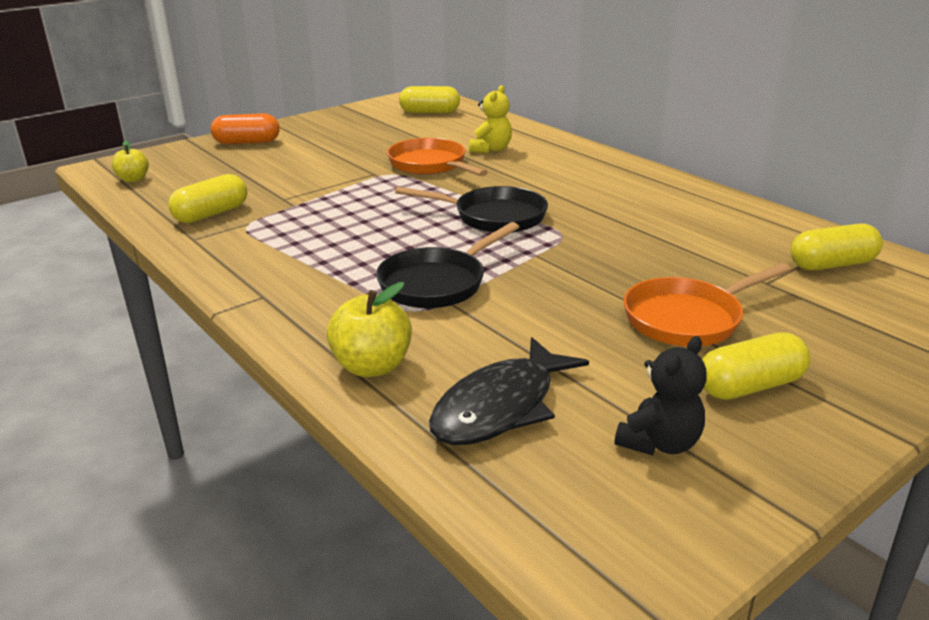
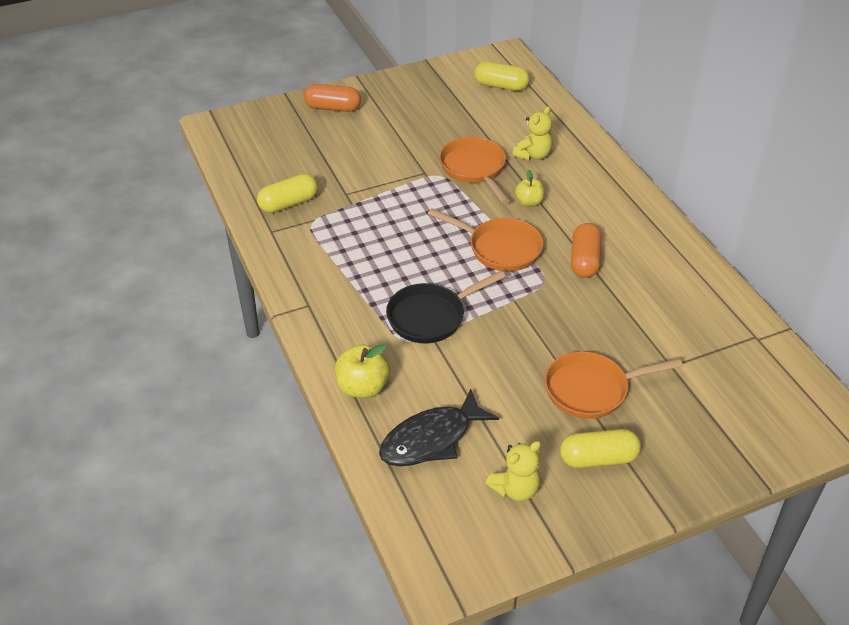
camera: 15 degrees right, 15 degrees up
yellow apple [111,140,149,182] -> yellow apple moved to [515,170,545,207]
black pan [395,186,548,233] -> orange pan [428,208,543,272]
black teddy bear [615,336,707,455] -> yellow teddy bear [486,441,541,501]
yellow capsule [790,223,883,270] -> none
none -> orange capsule [571,223,601,278]

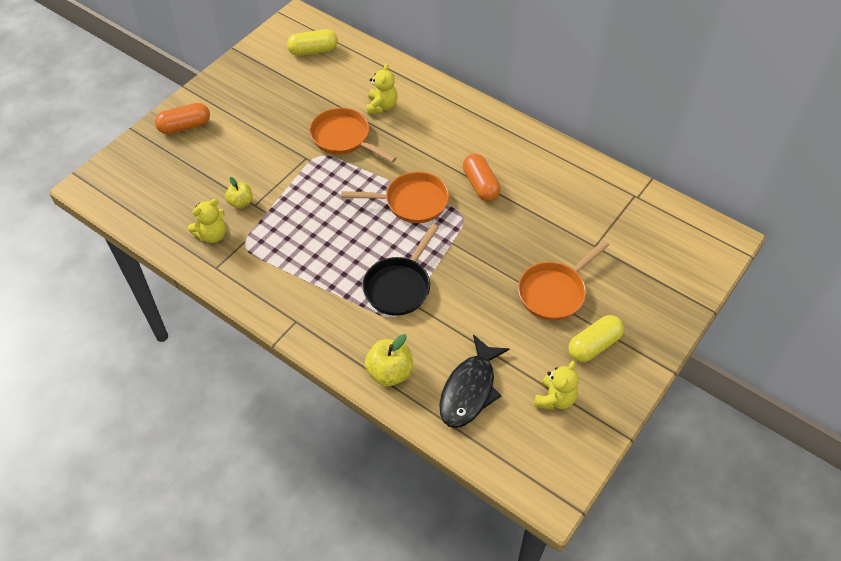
camera: 30 degrees left, 10 degrees up
yellow capsule [257,174,318,213] -> yellow teddy bear [188,199,226,243]
yellow apple [515,170,545,207] -> yellow apple moved to [225,177,253,209]

